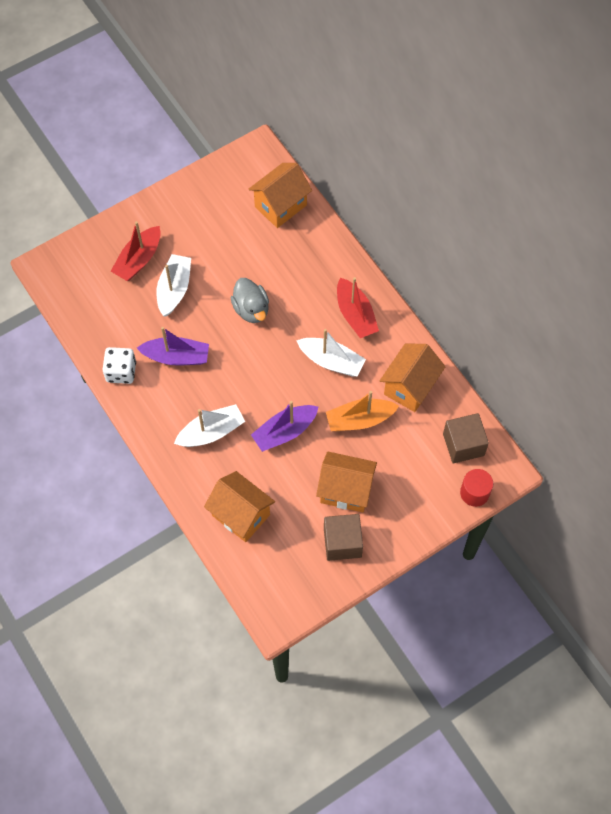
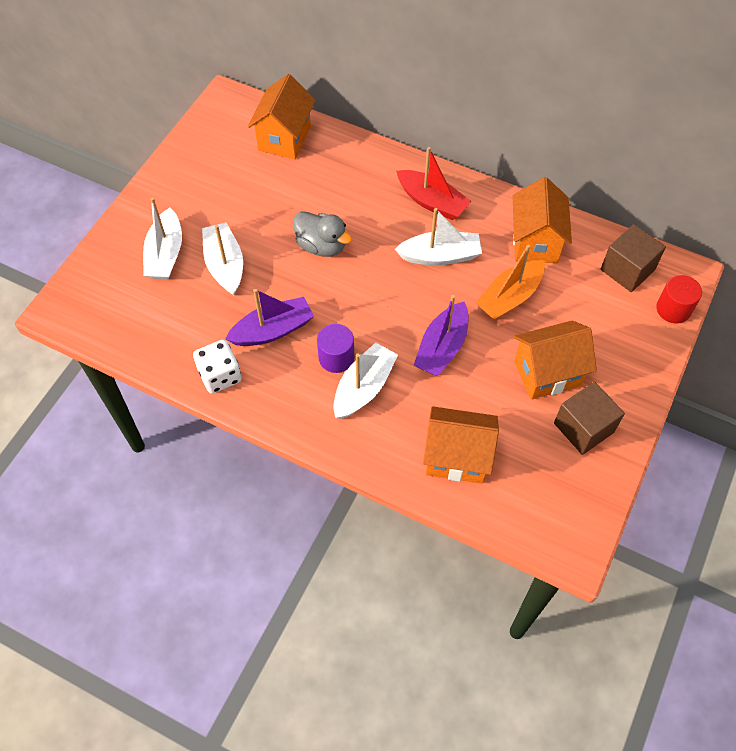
camera: 30 degrees left, 5 degrees down
red boat [111,221,161,281] -> white boat [143,197,182,280]
none -> purple cylinder [317,324,354,373]

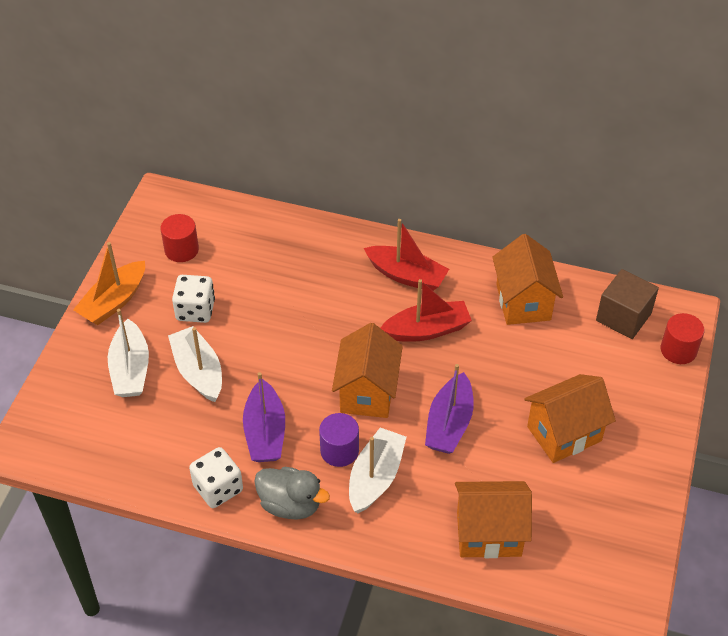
camera: 10 degrees left, 10 degrees down
purple boat [225,289,314,346] -> purple boat turned 120 degrees clockwise [243,372,285,462]
orange house [248,74,315,159] -> orange house moved to [332,323,403,418]
grey duck [293,211,352,257] -> grey duck moved to [254,467,330,520]
white boat [395,208,482,266] -> red boat [381,279,472,342]
orange boat [476,244,545,320] -> orange boat moved to [73,242,145,325]
brown cube [554,382,625,455] -> none
none -> red cylinder [160,214,199,262]
none -> white dice [172,275,215,323]

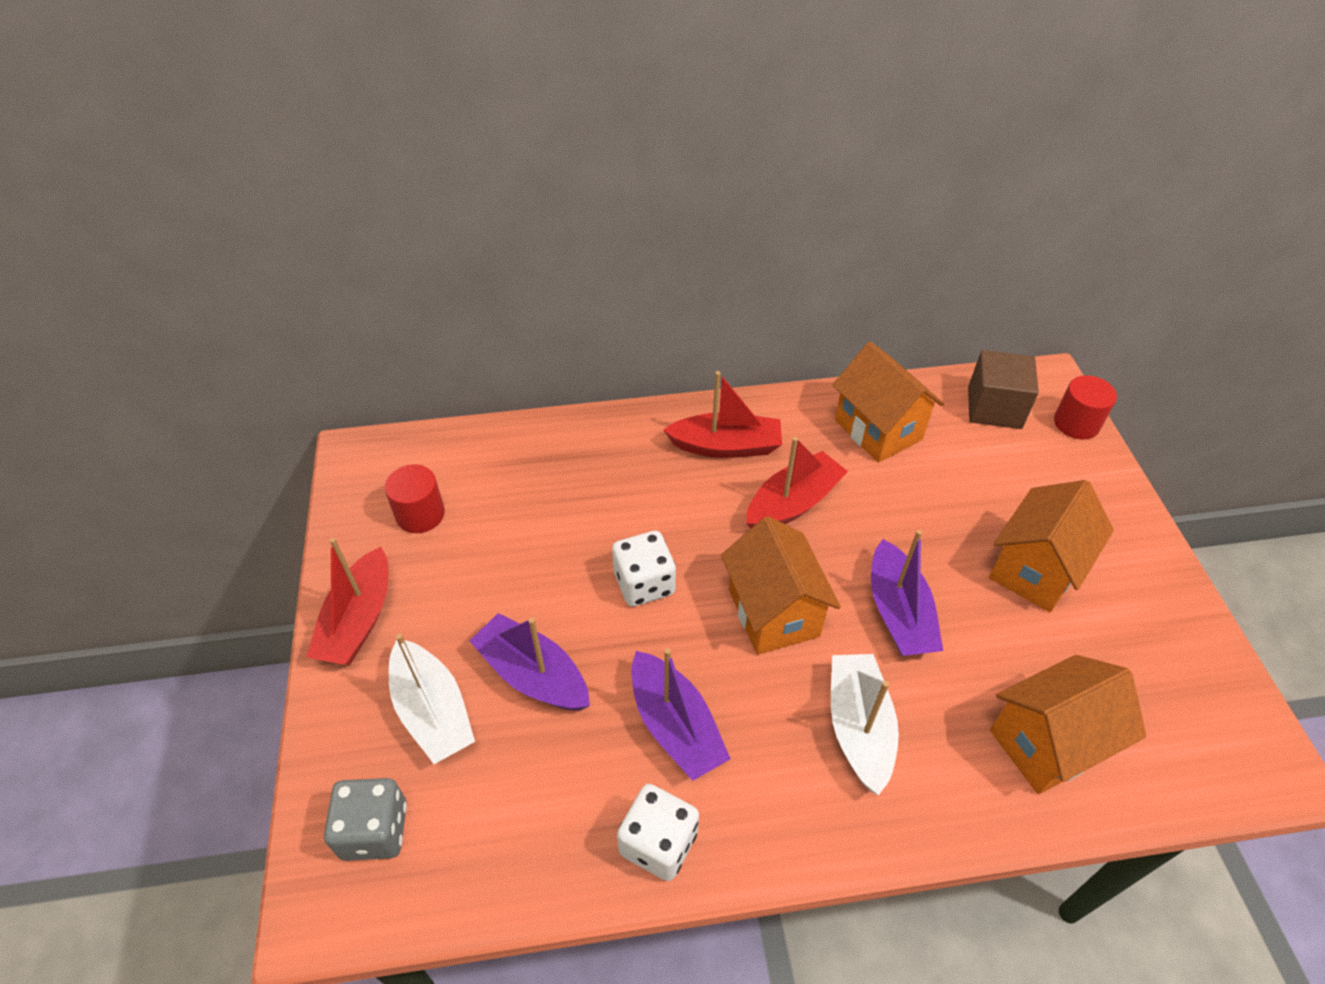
camera: 25 degrees left, 0 degrees up
orange boat [73,242,145,325] -> red boat [306,538,388,665]
white boat [168,326,222,402] -> purple boat [470,613,590,711]
white dice [172,275,215,323] -> white dice moved to [612,531,676,607]
grey duck [254,467,330,520] -> none
purple cylinder [319,413,359,467] -> none
none -> grey dice [324,778,407,861]

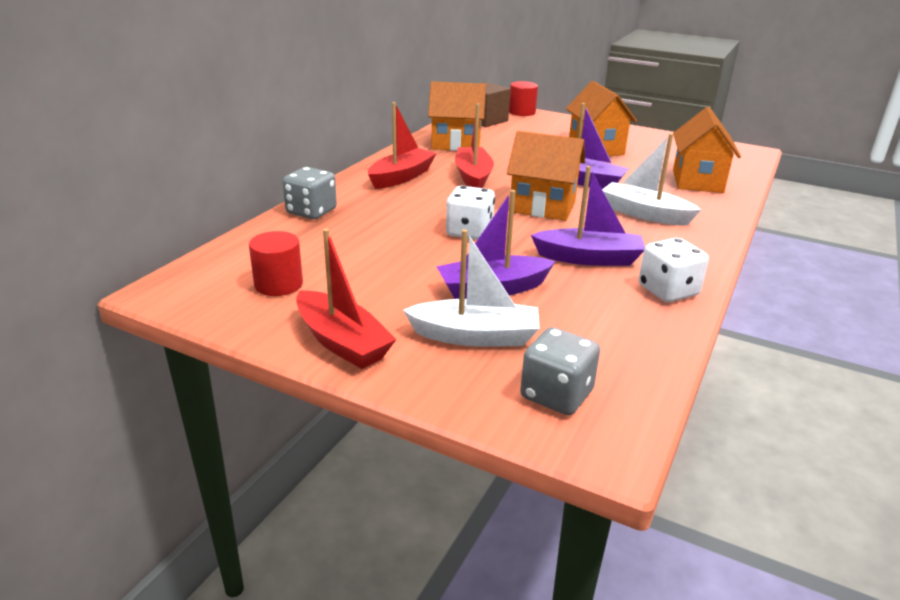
camera: 55 degrees left, 20 degrees down
none -> grey dice [283,167,337,219]

